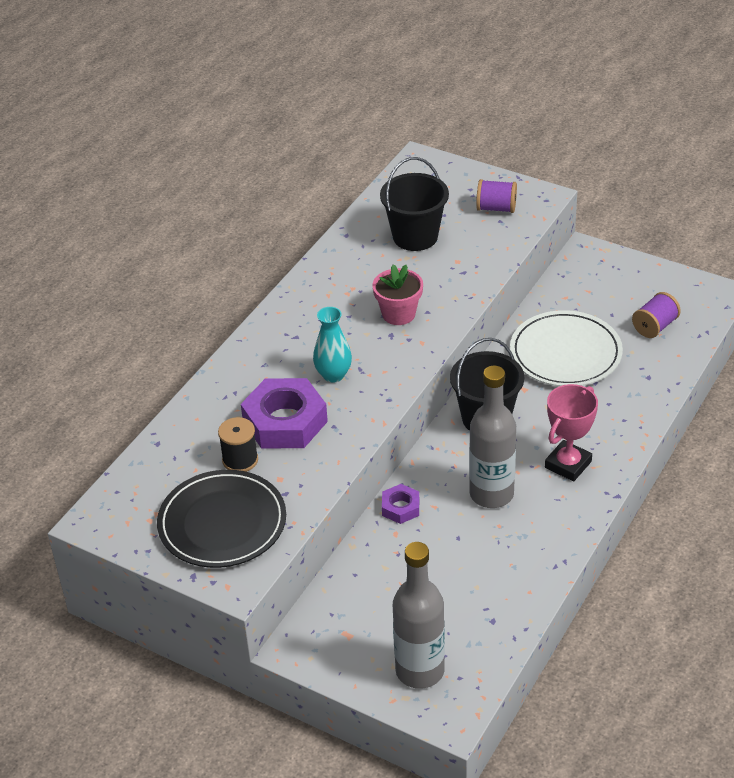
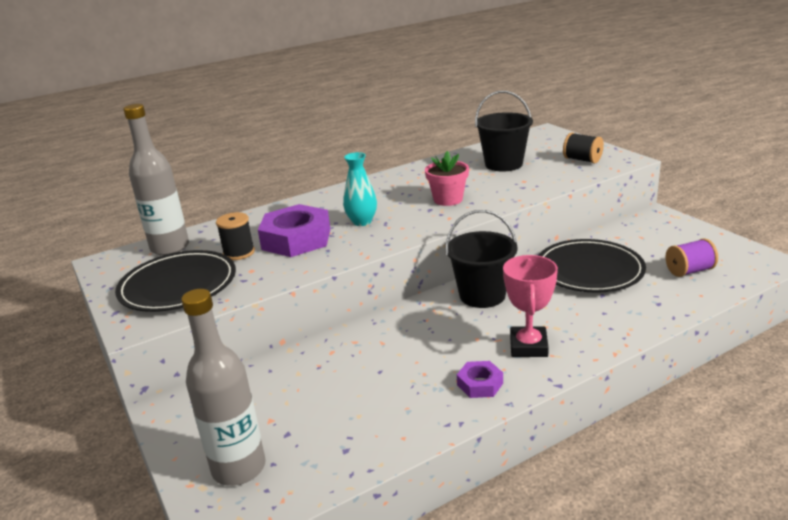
camera: 30 degrees right, 15 degrees down
purple nut [382,484,419,524] -> purple nut moved to [457,361,503,398]
grey bottle [469,365,516,508] -> grey bottle moved to [123,104,189,256]
purple spool [476,179,517,213] -> black spool [563,132,604,163]
white plate [510,310,623,386] -> black plate [538,239,646,293]
pink trophy [545,384,598,482] -> pink trophy turned 60 degrees counterclockwise [503,255,558,357]

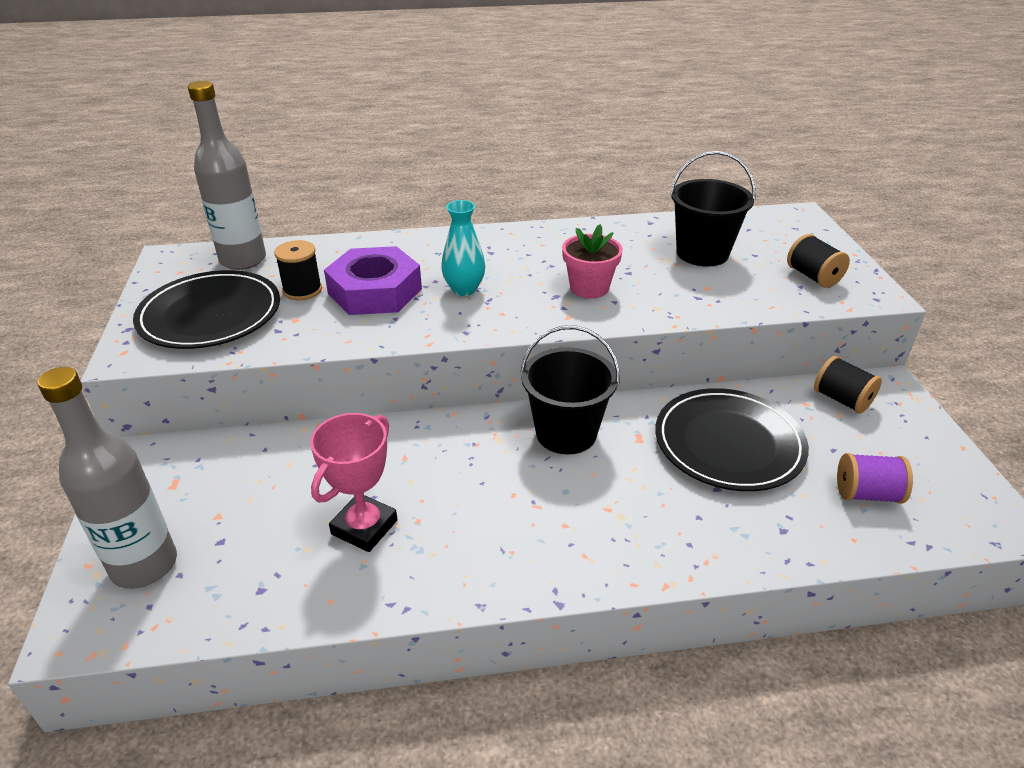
camera: 20 degrees right, 10 degrees up
purple nut [457,361,503,398] -> none
pink trophy [503,255,558,357] -> pink trophy moved to [310,413,398,552]
none -> black spool [814,356,882,414]

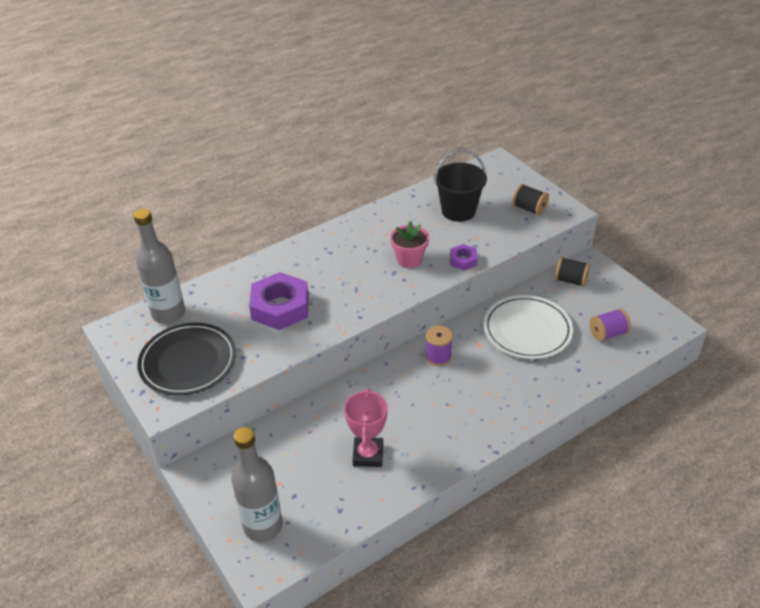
camera: 25 degrees left, 5 degrees up
black spool [274,240,322,300] -> none
turquoise vase [441,200,485,296] -> none
black bucket [520,325,620,454] -> purple spool [425,326,453,366]
black plate [655,388,809,491] -> white plate [483,295,573,359]
none -> purple nut [450,244,477,271]

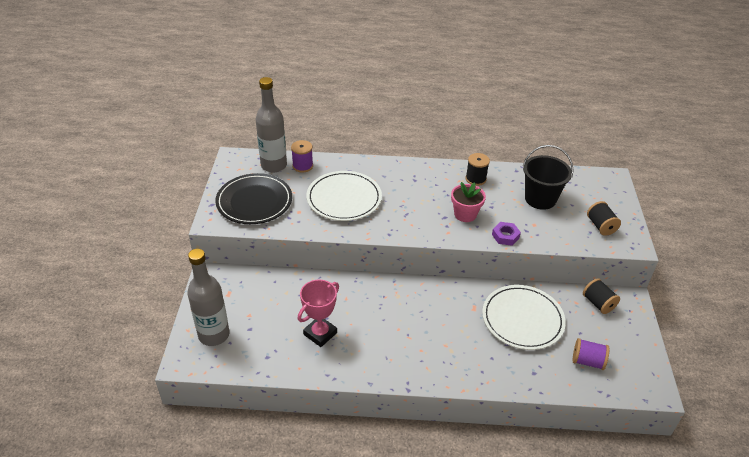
camera: 35 degrees right, 0 degrees up
purple nut [249,272,309,330] -> white plate [306,171,382,221]
purple spool [425,326,453,366] -> purple spool moved to [291,140,313,173]
none -> black spool [465,153,490,186]

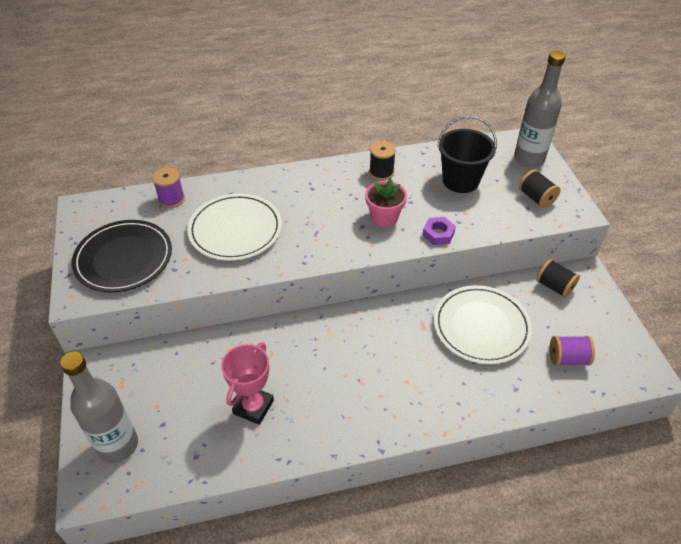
camera: 15 degrees left, 5 degrees up
grey bottle [256,77,287,173] -> grey bottle moved to [514,51,566,167]

